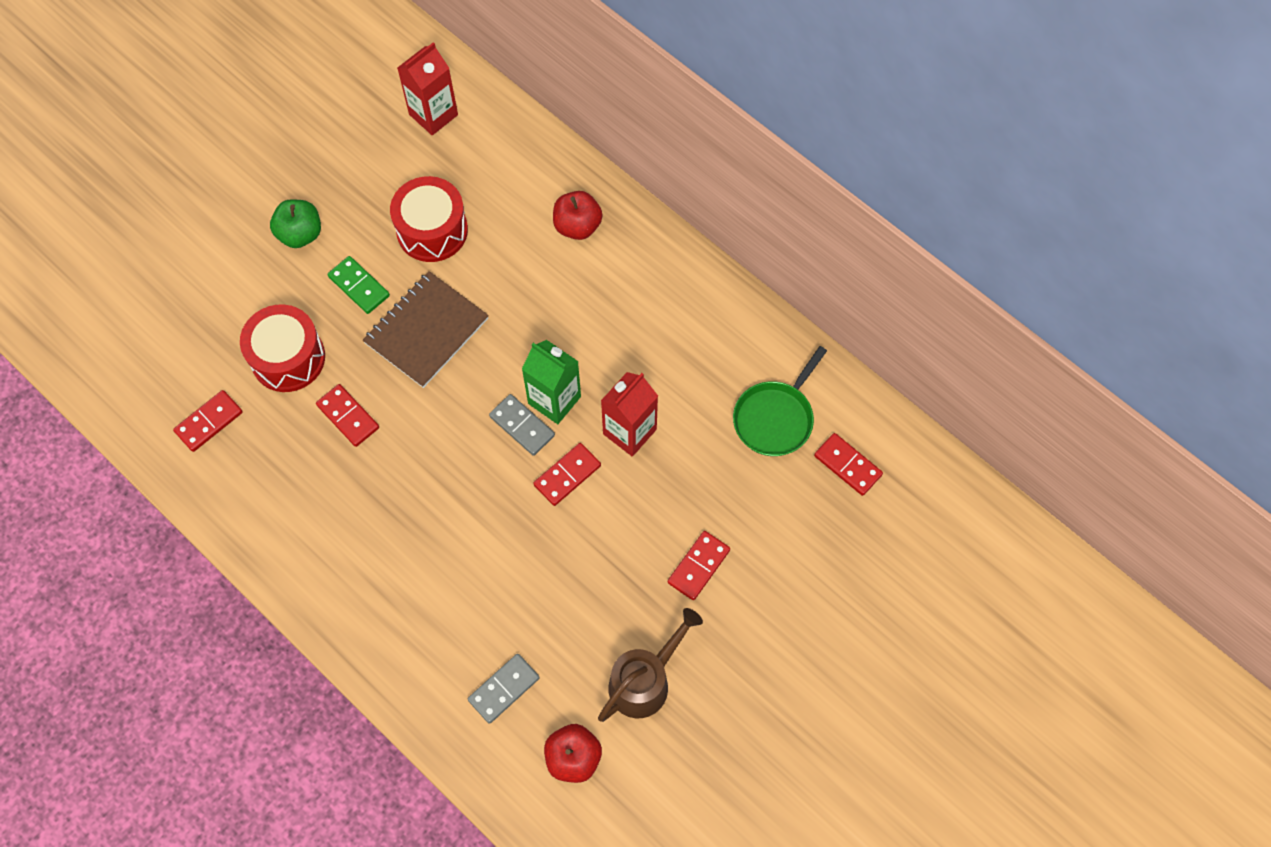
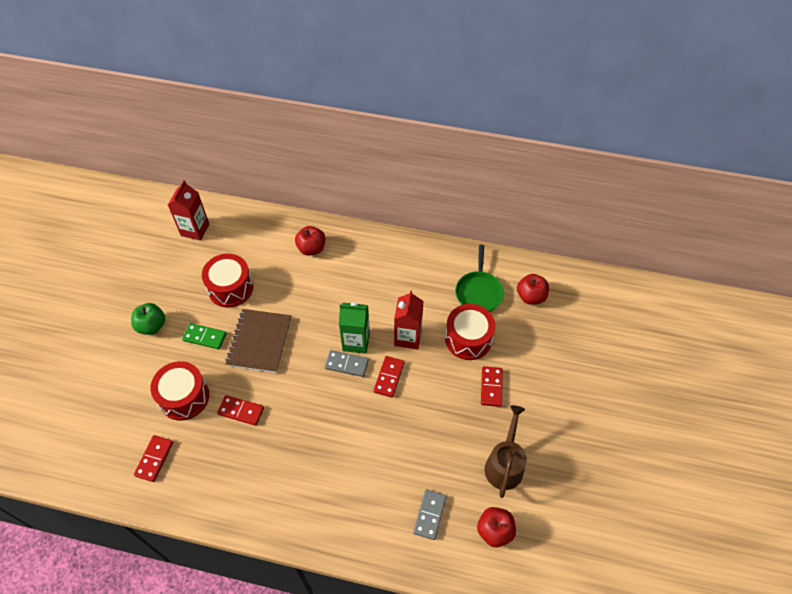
camera: 30 degrees left, 10 degrees down
red domino [814,433,883,496] -> red apple [517,274,549,305]
none -> red drum [445,304,496,360]

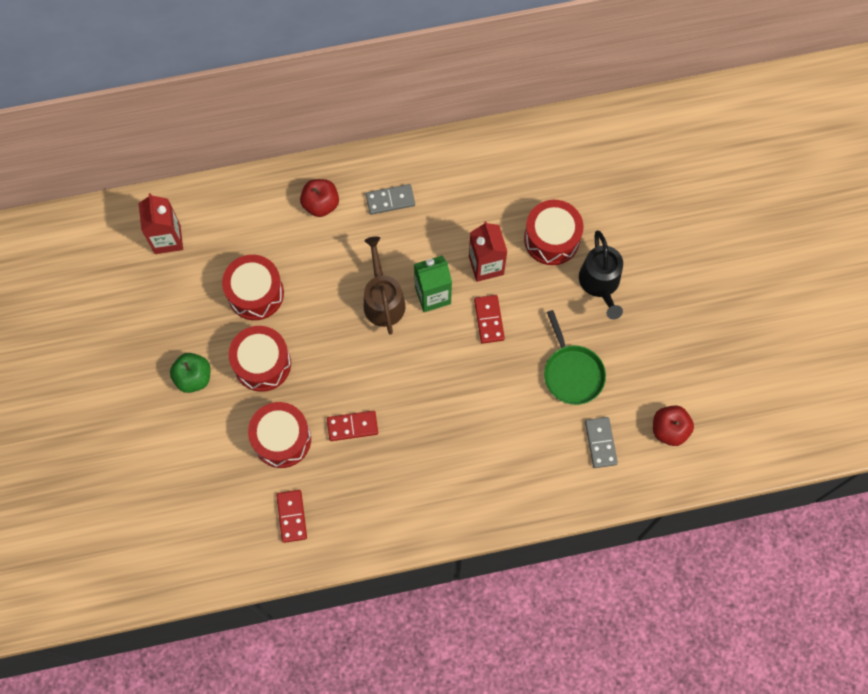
camera: 25 degrees left, 15 degrees up
green domino [182,323,226,349] -> red drum [229,326,291,392]
brown notebook [225,309,292,373] -> none
grey domino [325,350,369,377] -> grey domino moved to [366,184,415,215]
green pan [455,245,504,312] -> green pan moved to [544,310,606,405]
red domino [481,366,503,407] -> black watering can [579,230,623,319]
brown watering can [484,405,527,498] -> brown watering can moved to [364,237,406,334]
red apple [517,274,549,305] -> none

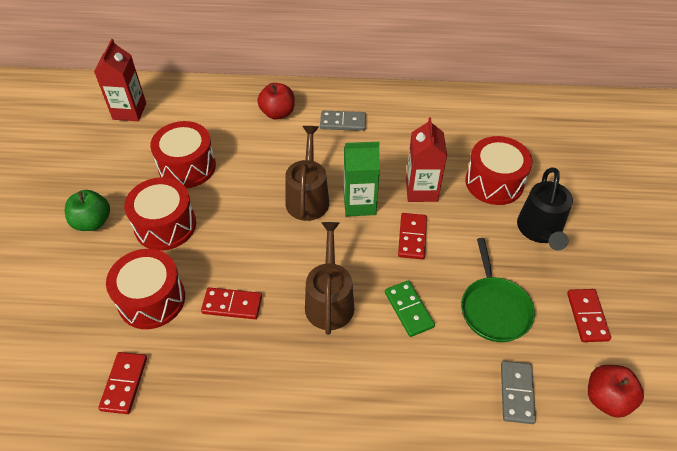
camera: 15 degrees right, 20 degrees down
none -> brown watering can [305,222,354,335]
none -> green domino [385,281,435,337]
none -> red domino [567,289,611,342]

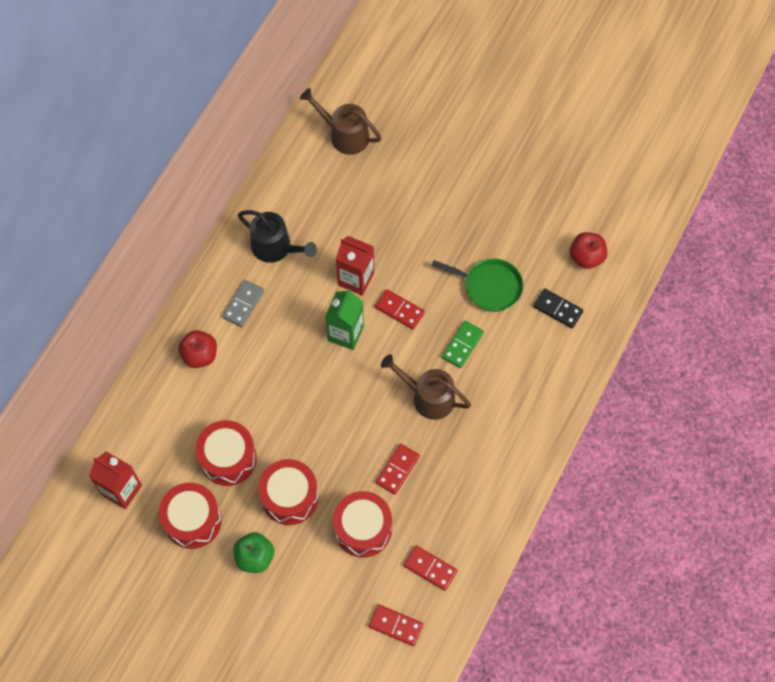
camera: 65 degrees left, 15 degrees up
brown watering can [285,126,329,221] -> brown watering can moved to [300,88,381,155]
green domino [385,281,435,337] -> green domino turned 60 degrees counterclockwise [442,321,484,368]
red drum [465,136,533,205] -> red drum moved to [159,483,222,549]
grey domino [501,361,536,424] -> black domino [533,288,583,328]
black watering can [517,167,573,250] -> black watering can moved to [238,210,317,263]
red domino [567,289,611,342] -> red domino moved to [369,604,423,646]

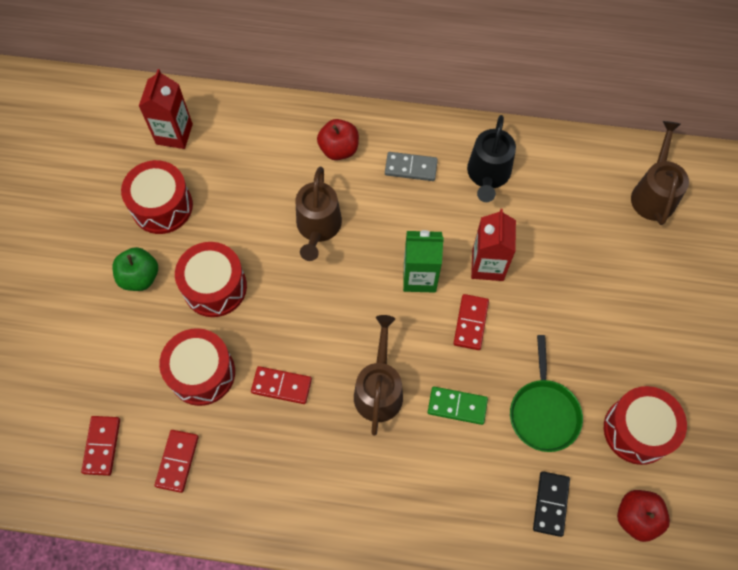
camera: 70 degrees right, 0 degrees up
red drum [196,420,257,486] -> red drum moved to [604,386,687,465]
none -> brown watering can [296,167,342,261]

